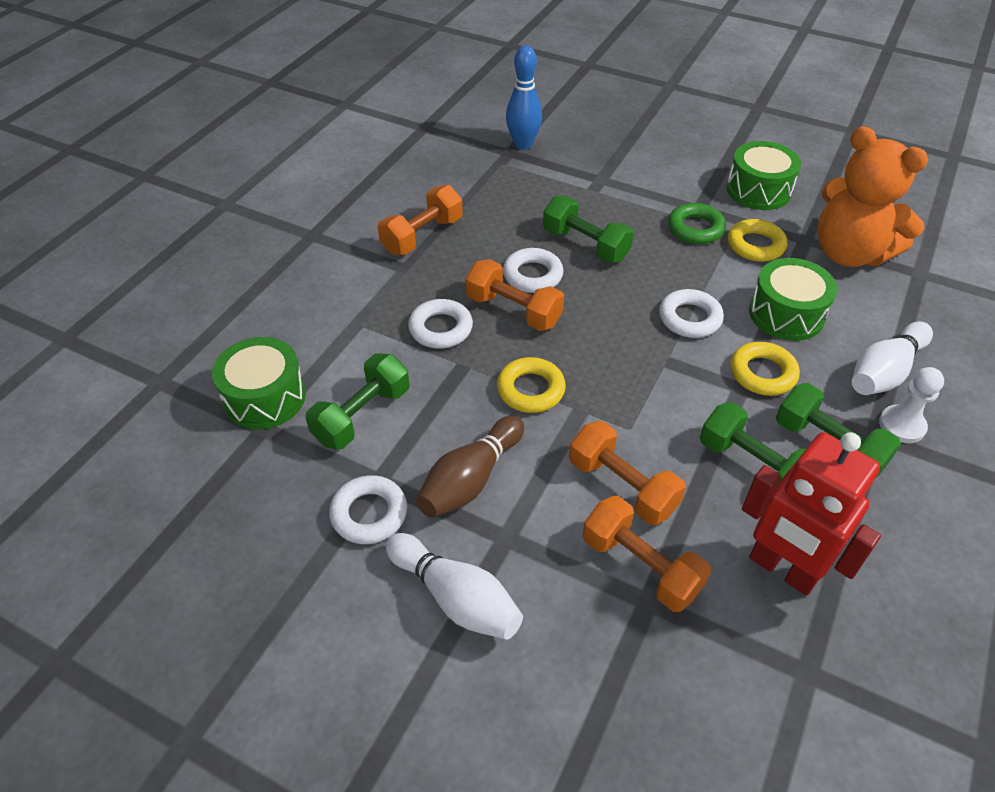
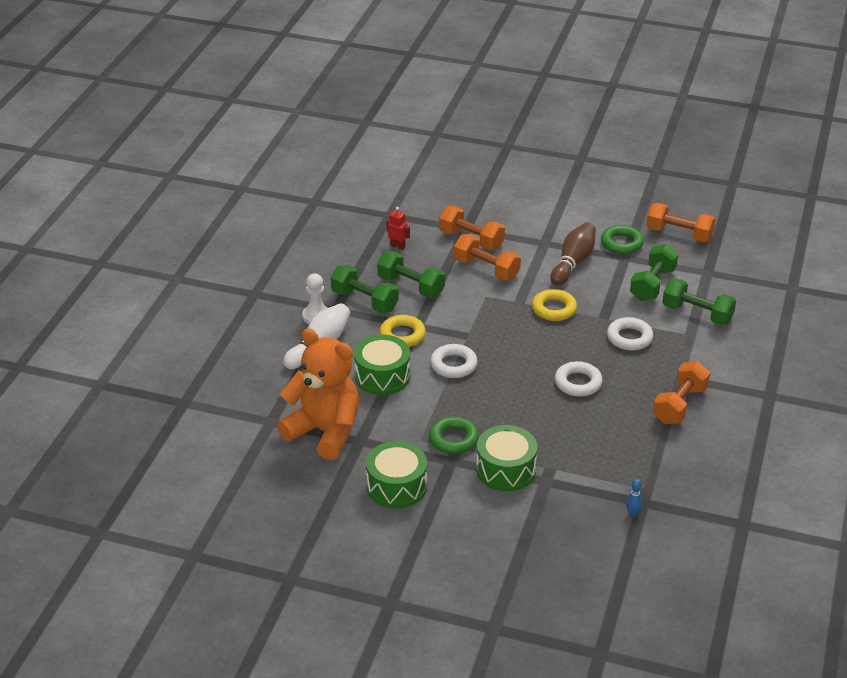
camera: 170 degrees right, 10 degrees down
green drum [212,337,306,429] -> green drum moved to [476,425,537,491]
white ring [329,475,407,544] -> green ring [601,225,644,254]
white bowling pin [386,533,523,640] -> none
orange dumbbell [466,259,564,331] -> orange dumbbell moved to [647,203,715,242]
blue bowling pin [506,45,542,150] -> blue bowling pin [626,479,643,517], size x0.45
green dumbbell [543,196,634,263] -> green dumbbell moved to [662,279,736,325]
yellow ring [728,219,787,262] -> none
red robot [742,432,881,596] -> red robot [386,207,410,250], size x0.42

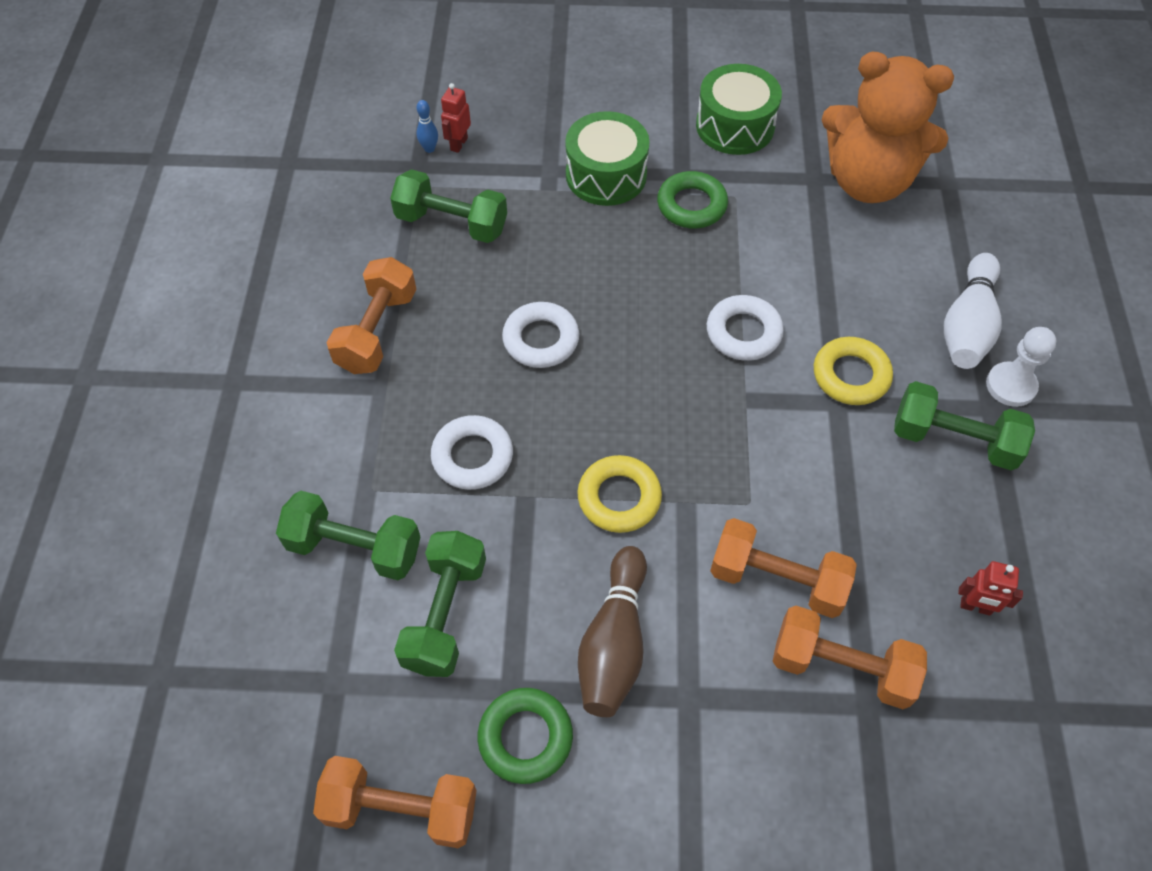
camera: 165 degrees right, 20 degrees up
green drum [354,335,410,395] -> none
green dumbbell [377,251,445,298] -> green dumbbell moved to [390,169,507,243]
none -> red robot [441,83,471,153]

